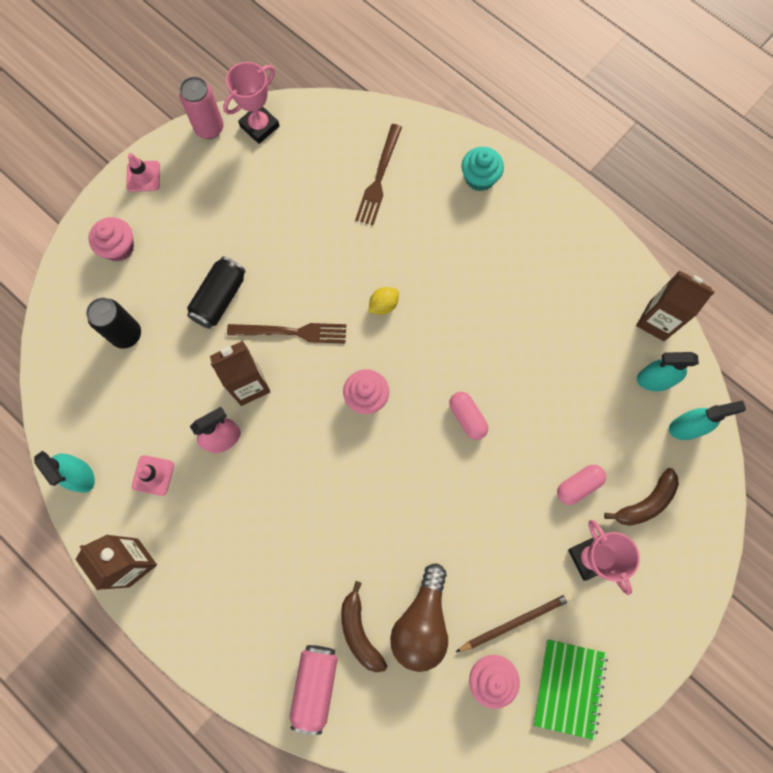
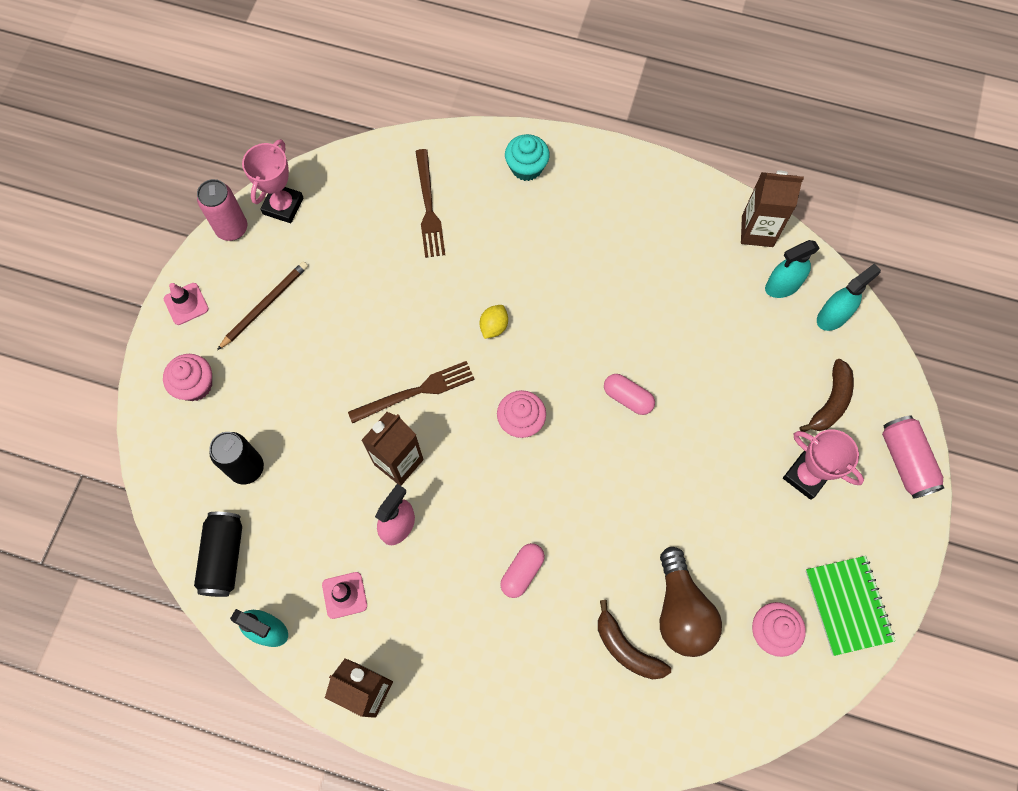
camera: 25 degrees left, 5 degrees down
black can [187,256,246,329] -> black can moved to [194,512,242,597]
pink can [290,645,338,735] -> pink can moved to [882,415,944,499]
brown pencil [456,593,572,652] -> brown pencil moved to [217,262,308,350]
pink capsule [557,465,606,505] -> pink capsule moved to [500,543,545,598]

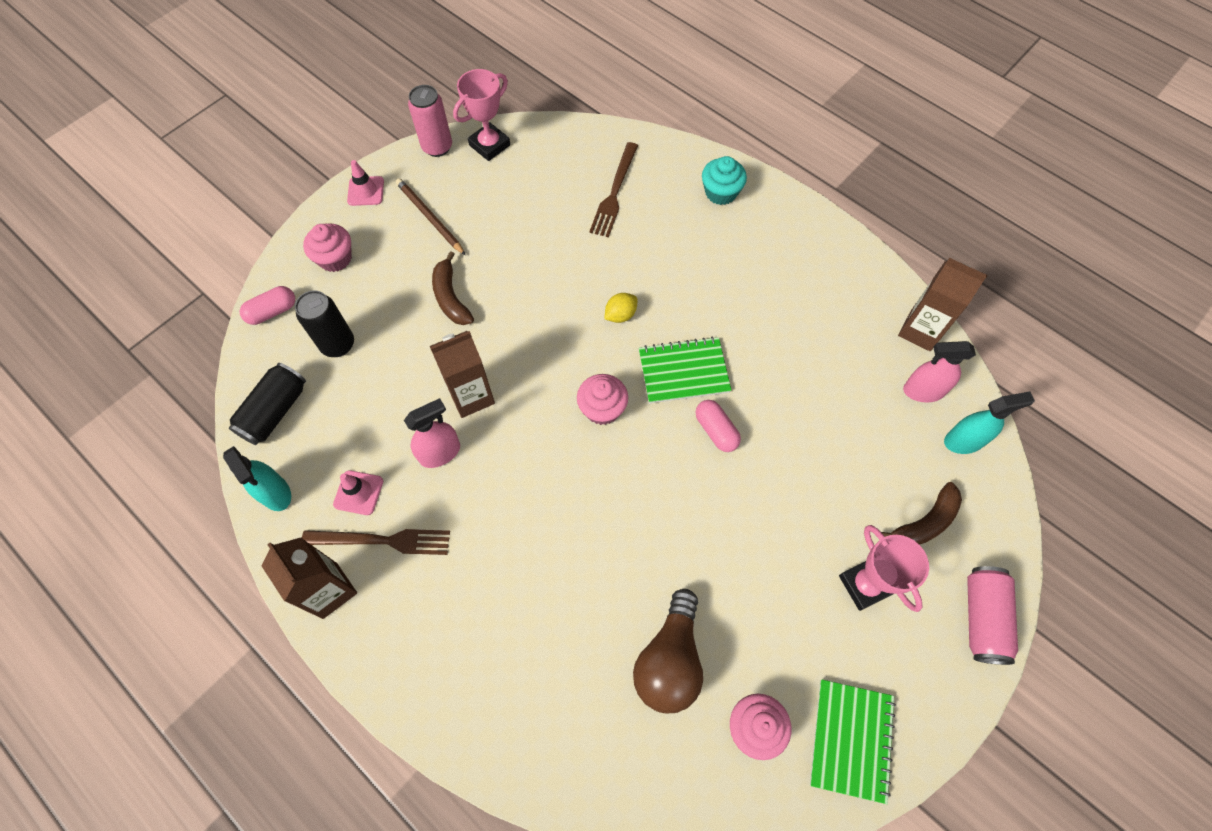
camera: 25 degrees right, 5 degrees down
brown pencil [217,262,308,350] -> brown pencil turned 105 degrees counterclockwise [396,178,466,256]
brown fork [348,361,475,424] -> brown fork moved to [302,529,450,555]
pink capsule [500,543,545,598] -> pink capsule moved to [240,286,295,325]
brown banana [598,600,671,679] -> brown banana moved to [432,251,474,325]
turquoise spray bottle [765,240,820,298] -> pink spray bottle [903,341,976,402]
none -> green notebook [639,337,732,403]

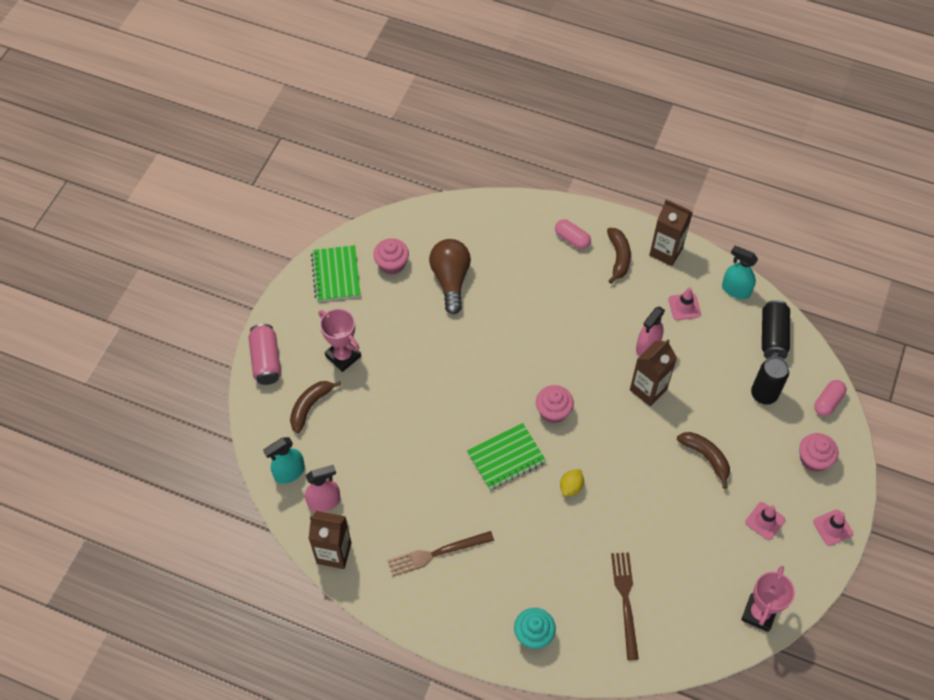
camera: 160 degrees right, 5 degrees down
brown fork [302,529,450,555] -> brown fork moved to [387,531,494,577]
brown pencil [396,178,466,256] -> pink traffic cone [745,502,785,540]
pink can [408,85,452,157] -> none
pink capsule [696,400,741,452] -> pink capsule moved to [555,219,591,249]
none -> brown banana [607,228,631,284]

